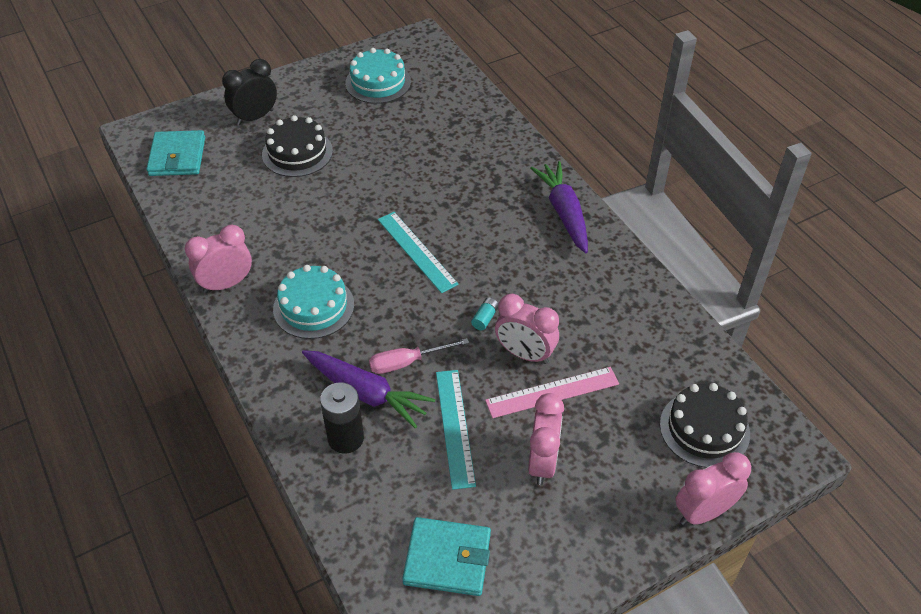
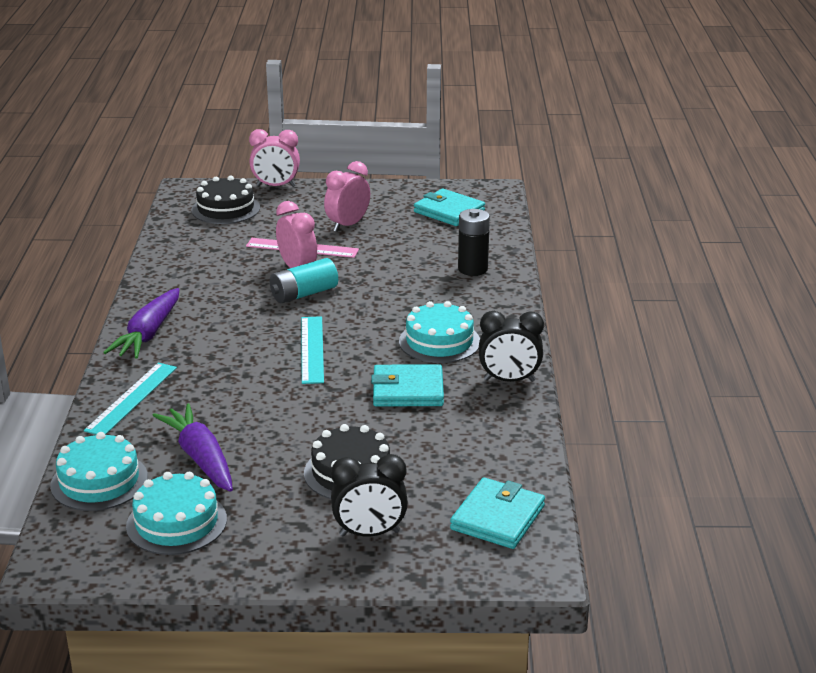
camera: 150 degrees left, 20 degrees down
pink clock [185,225,252,293] -> black clock [479,311,544,382]
purple carrot [302,350,435,429] -> purple carrot moved to [152,403,233,492]
pink screwdriver [369,338,469,374] -> none
turquoise ruler [436,370,476,490] -> turquoise ruler moved to [84,363,177,435]
turquoise battery [471,297,499,330] -> turquoise battery [270,258,338,304], size x2.08
none -> turquoise cake [50,432,148,511]
none -> turquoise wallet [371,364,444,406]

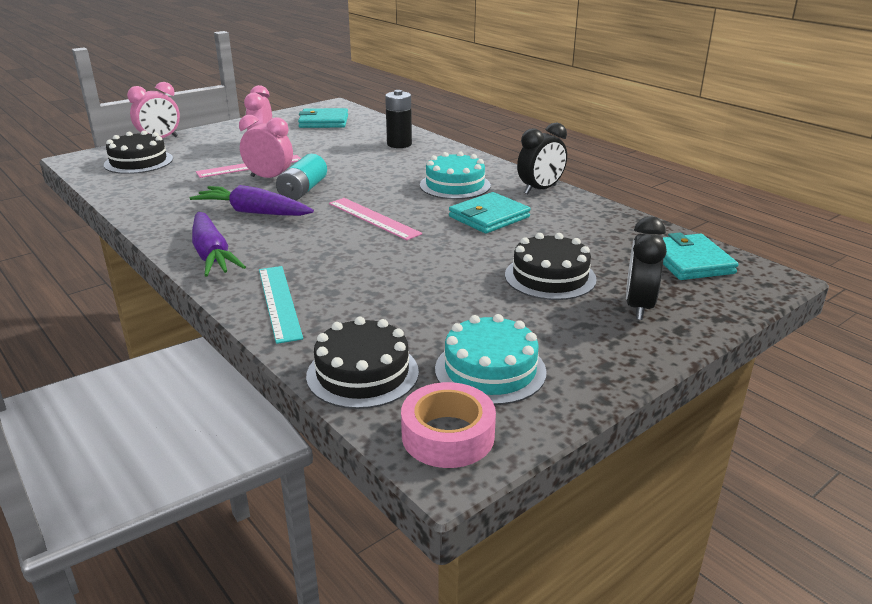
camera: 40 degrees left, 0 degrees up
turquoise cake [50,432,148,511] -> black cake [306,317,419,409]
purple carrot [152,403,233,492] -> purple carrot moved to [190,185,314,216]
turquoise ruler [301,316,324,384] -> pink ruler [329,198,422,240]
black clock [331,454,408,536] -> black clock turned 150 degrees clockwise [626,216,667,320]
none -> pink tape [401,382,496,468]

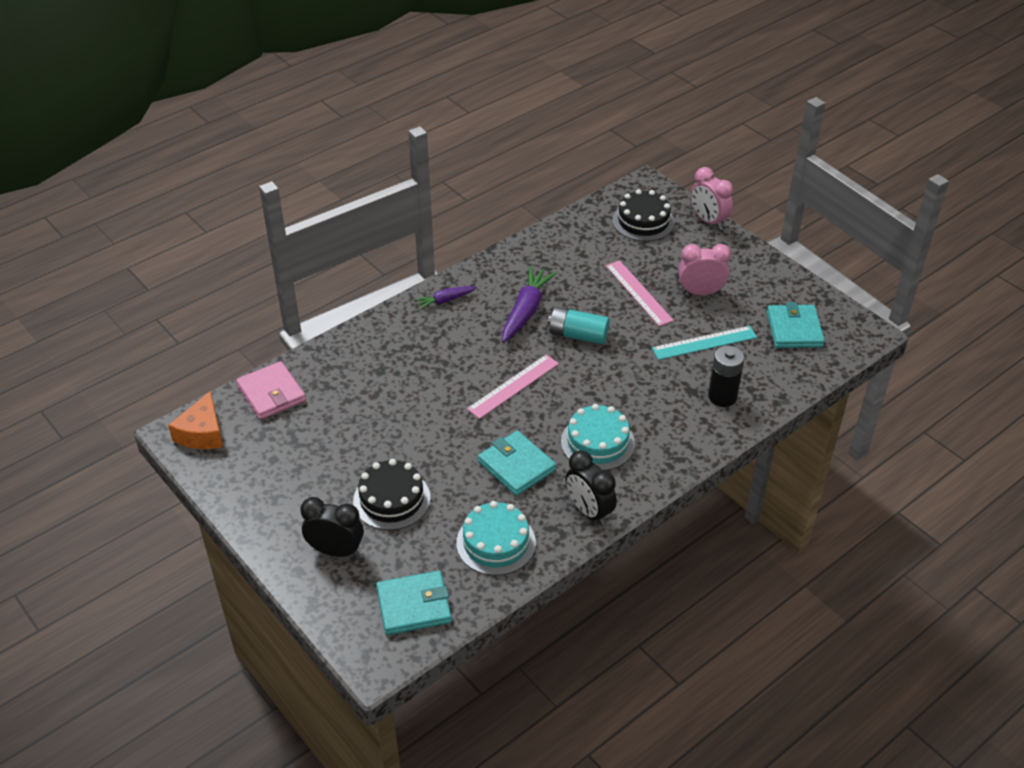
camera: 90 degrees right, 15 degrees up
purple carrot [192,212,246,277] -> purple carrot [414,286,477,310], size x0.57
pink clock [239,115,293,178] -> none
turquoise ruler [259,266,303,344] -> turquoise ruler moved to [652,326,757,360]
black cake [306,317,419,409] -> pink wallet [236,361,306,420]
pink tape [401,382,496,468] -> orange cheese [168,391,223,449]
turquoise cake [435,314,547,405] -> turquoise cake moved to [456,501,536,576]

